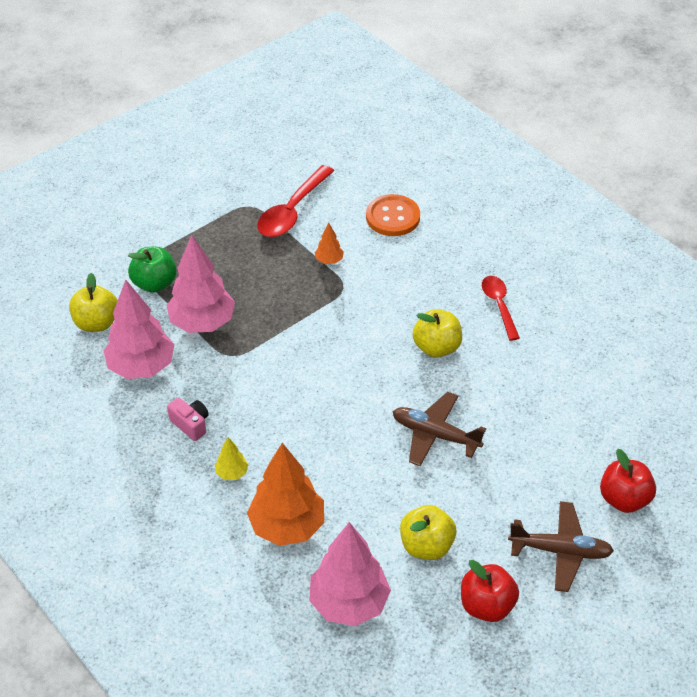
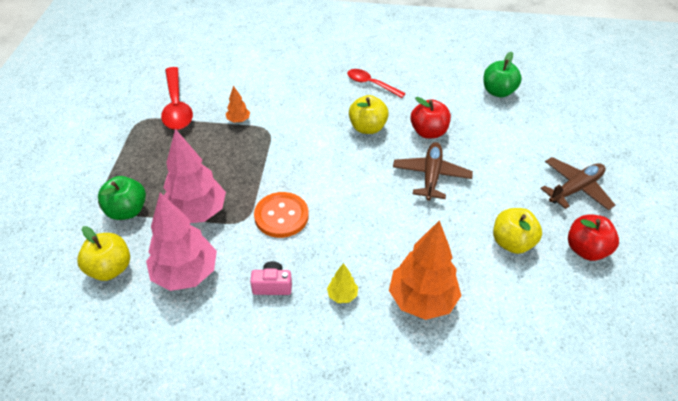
camera: 45 degrees left, 0 degrees up
pink tree [309,522,391,626] -> none
orange button [366,194,420,236] -> orange button moved to [254,192,309,238]
brown plane [393,392,486,466] -> brown plane turned 120 degrees clockwise [393,142,473,201]
red apple [600,449,656,513] -> red apple moved to [411,97,451,138]
none -> green apple [483,52,522,97]

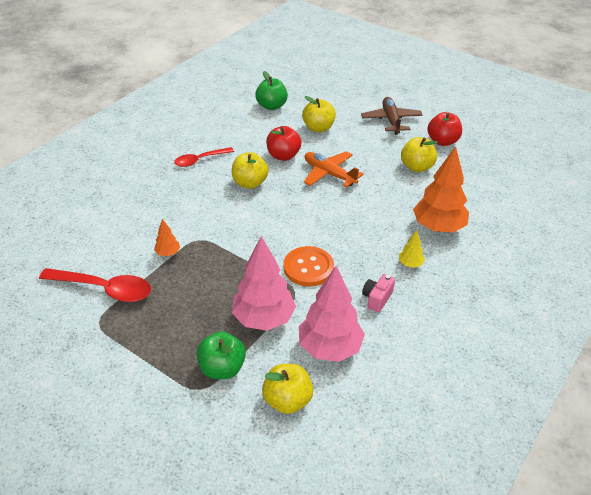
camera: 60 degrees left, 5 degrees down
brown plane [393,142,473,201] -> orange plane [304,151,364,187]
none -> yellow apple [302,96,336,132]

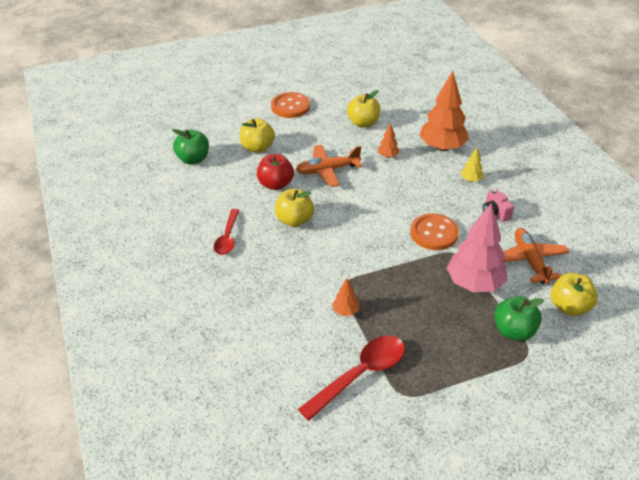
camera: 55 degrees left, 0 degrees up
pink tree [299,266,365,362] -> orange plane [503,228,569,284]
brown plane [361,97,423,135] -> orange button [271,92,310,118]
red apple [427,112,462,146] -> none
none -> orange tree [377,123,400,158]

